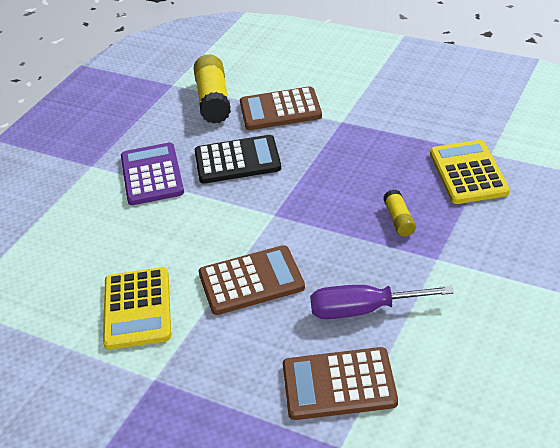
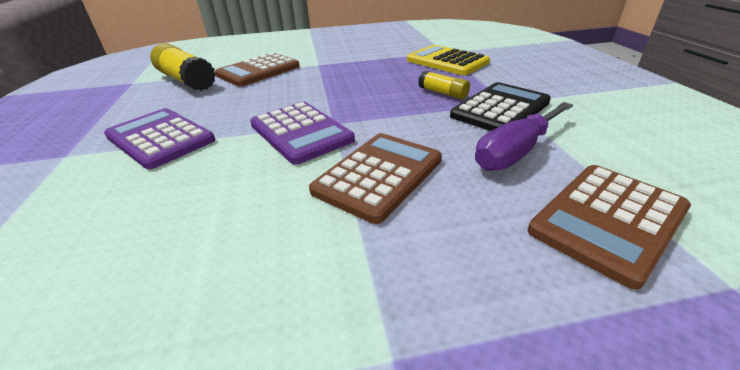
camera: 40 degrees left, 5 degrees down
yellow calculator [103,267,171,350] -> none
black calculator [195,135,281,184] -> black calculator moved to [450,82,551,131]
none -> purple calculator [250,102,355,165]

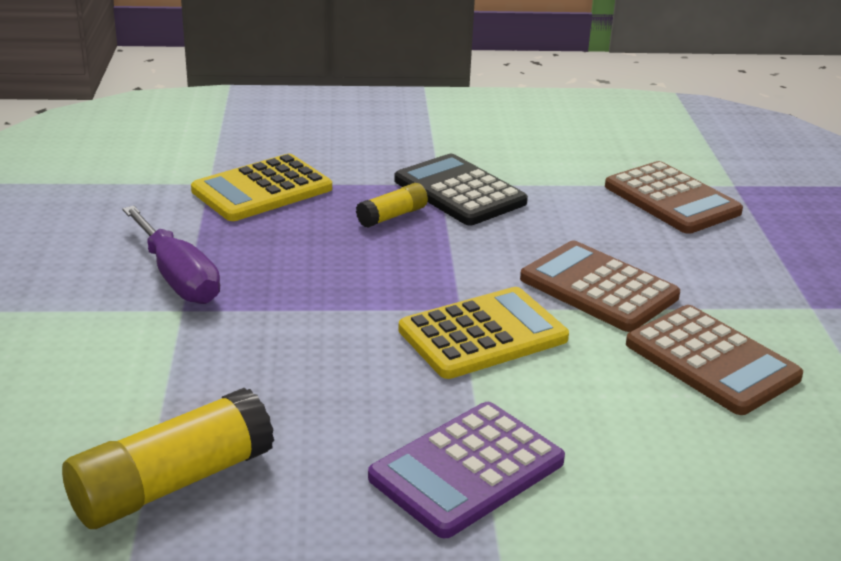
camera: 85 degrees left, 5 degrees down
brown calculator [215,53,300,87] -> brown calculator moved to [626,305,803,415]
purple calculator [250,102,355,165] -> yellow calculator [398,287,569,379]
purple screwdriver [475,102,573,171] -> purple screwdriver moved to [122,206,220,304]

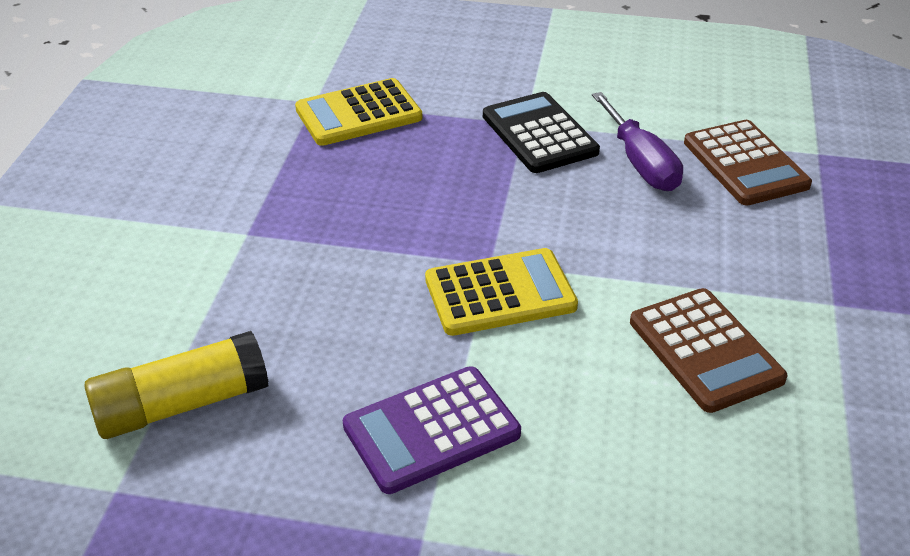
camera: 15 degrees right, 10 degrees up
purple screwdriver [122,206,220,304] -> purple screwdriver moved to [592,92,683,191]
yellow glue stick [356,183,428,228] -> none
brown calculator [520,241,680,332] -> none

